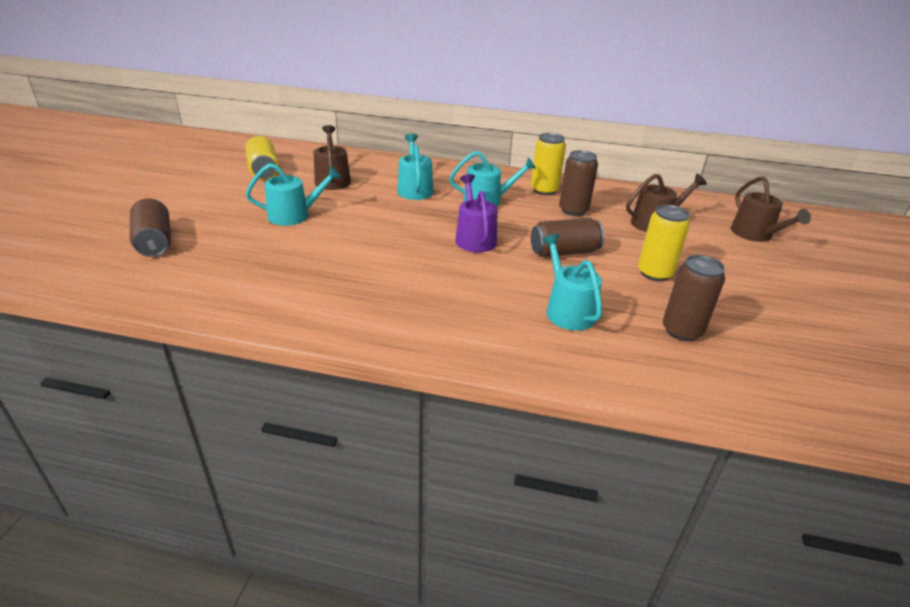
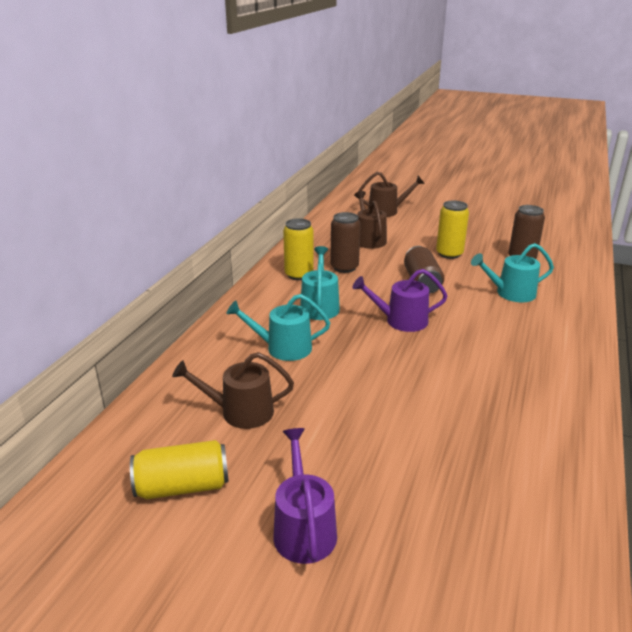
camera: 80 degrees left, 5 degrees down
brown can [130,198,171,257] -> none
turquoise watering can [246,163,341,226] -> none
none -> purple watering can [274,428,337,564]

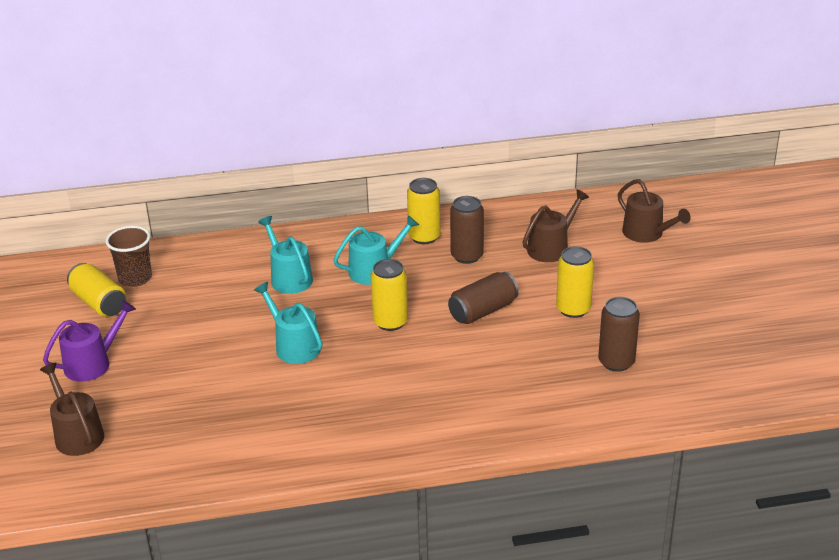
camera: 60 degrees right, 5 degrees up
brown watering can [172,352,294,429] -> brown watering can moved to [40,363,104,456]
purple watering can [352,269,447,332] -> yellow can [370,259,408,331]
turquoise watering can [471,243,554,302] -> turquoise watering can moved to [254,282,322,364]
none -> brown cup [106,226,152,287]

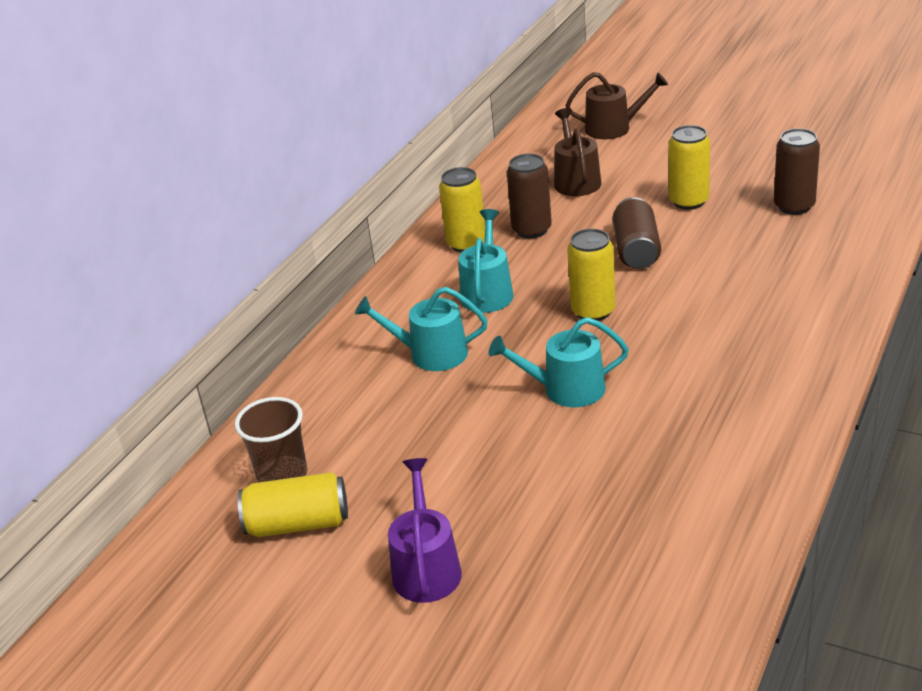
camera: 50 degrees left, 0 degrees up
brown watering can [40,363,104,456] -> none

